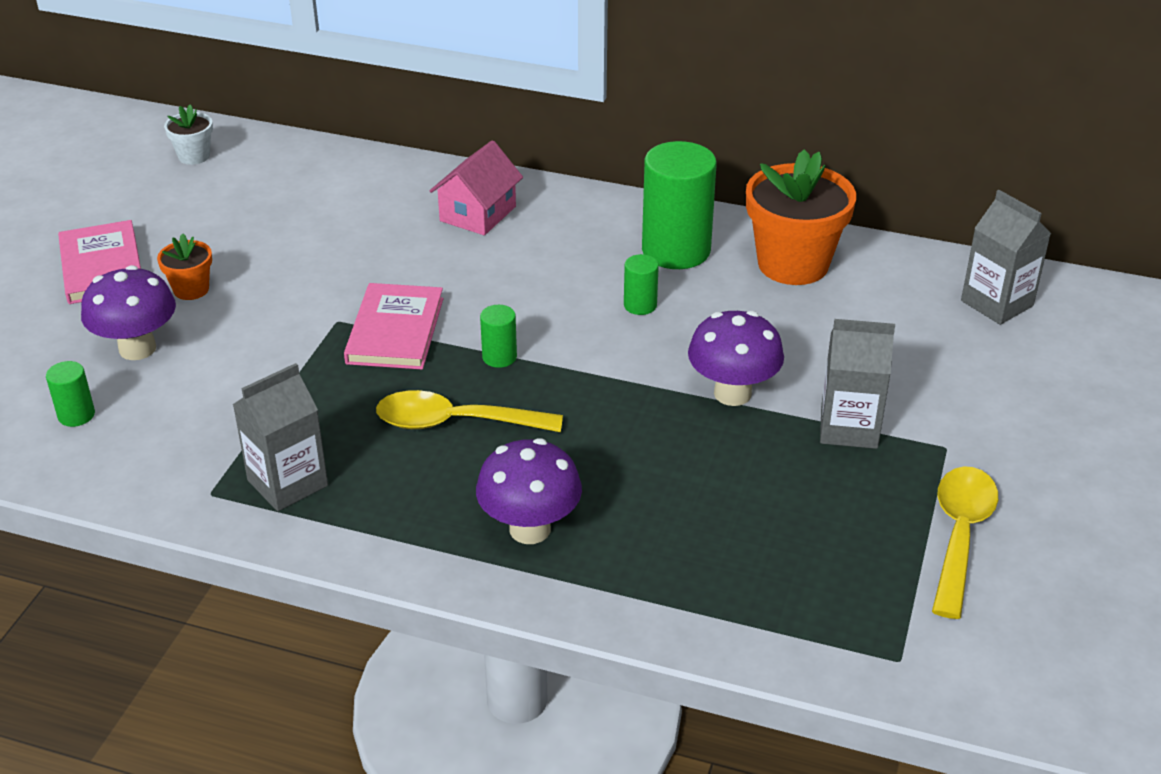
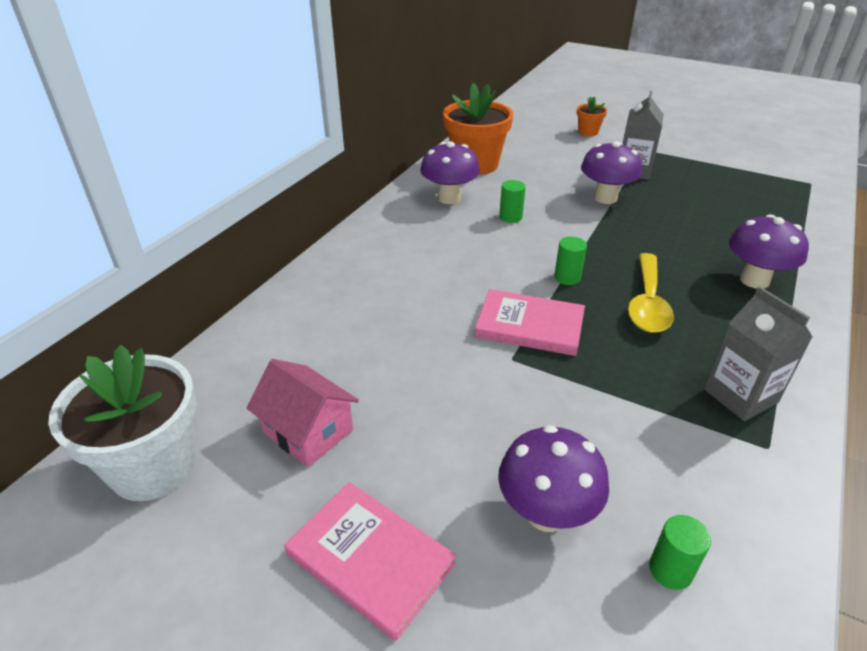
camera: 80 degrees left, 0 degrees up
pink book [58,220,141,304] -> pink book turned 45 degrees clockwise [285,482,456,641]
orange flower pot [157,234,212,300] -> orange flower pot moved to [577,97,607,136]
white flower pot [164,104,213,165] -> white flower pot [48,345,196,501], size x2.07
pink house [429,140,523,236] -> pink house moved to [247,359,359,467]
green cylinder [642,141,717,269] -> purple mushroom [420,142,480,204]
yellow spoon [932,466,998,619] -> none
grey carton [961,190,1051,325] -> none

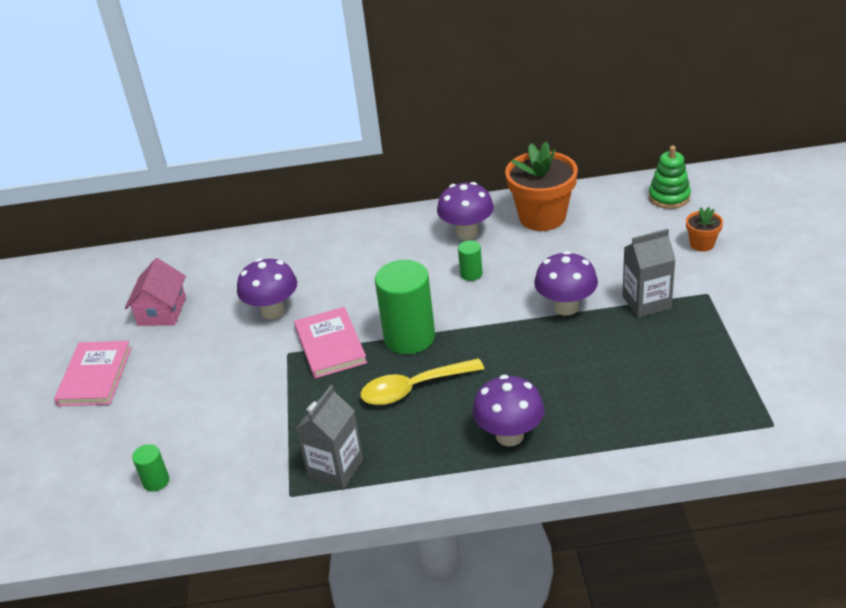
camera: 60 degrees right, 0 degrees up
white flower pot [48,345,196,501] -> none
purple mushroom [498,425,609,532] -> purple mushroom moved to [237,258,297,319]
green cylinder [554,236,587,285] -> green cylinder [375,260,435,354], size x2.17
none -> green stacking toy [649,146,691,209]

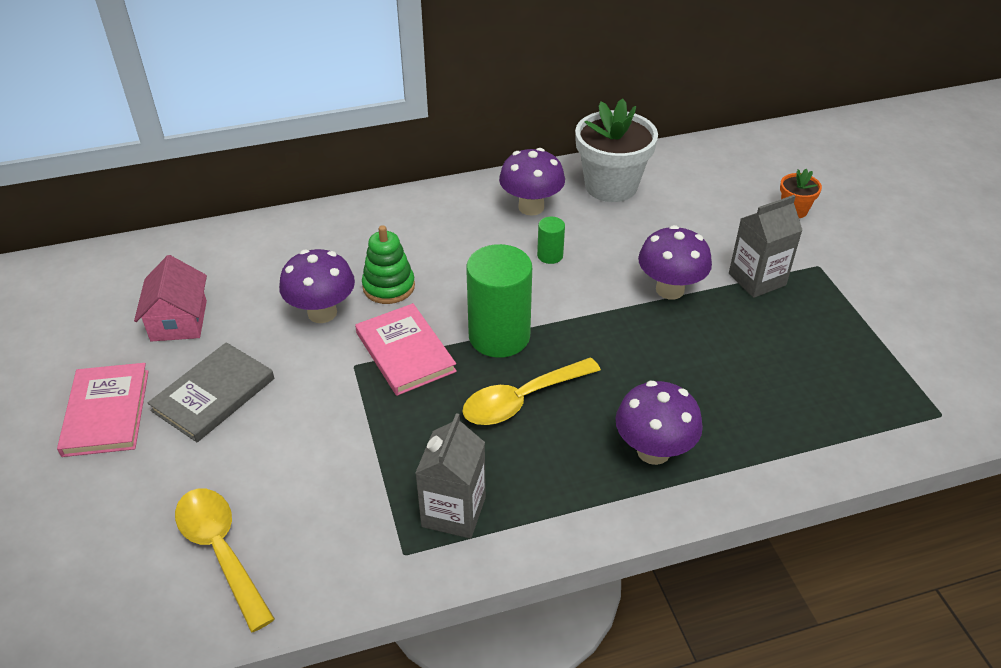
camera: 15 degrees left, 5 degrees up
green cylinder [132,444,169,491] -> yellow spoon [175,489,275,632]
orange flower pot [505,141,578,231] -> white flower pot [575,99,658,202]
green stacking toy [649,146,691,209] -> green stacking toy moved to [362,225,415,304]
none -> grey book [148,342,274,442]

